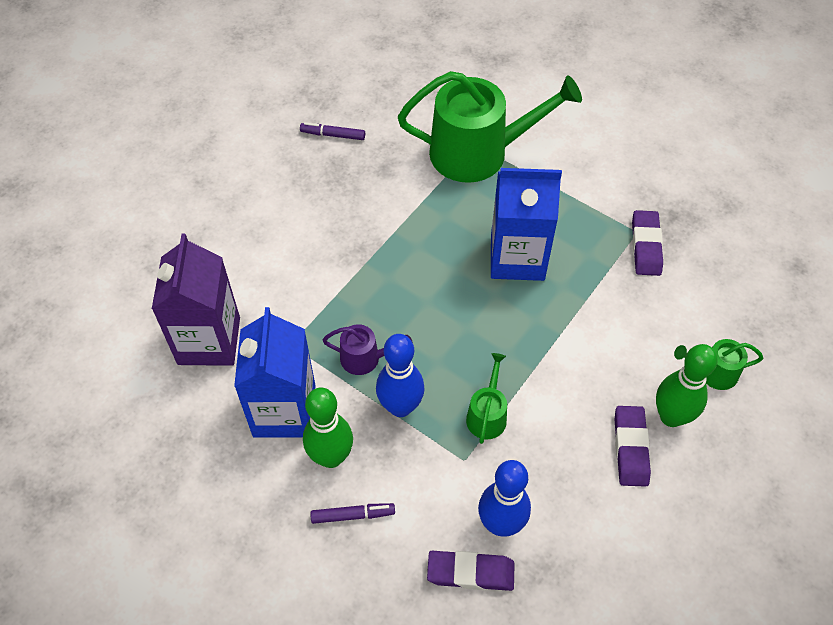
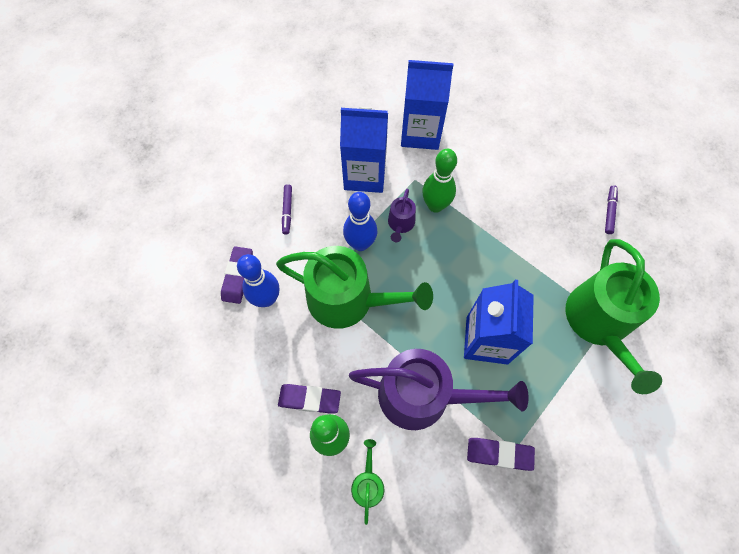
camera: 95 degrees right, 10 degrees up
purple carton [152,234,240,366] -> blue carton [401,60,454,150]
green bowling pin [303,388,353,468] -> green bowling pin moved to [422,149,457,213]
green watering can [466,353,507,444] -> green watering can [276,246,433,329], size x2.23
none -> purple watering can [349,349,529,430]

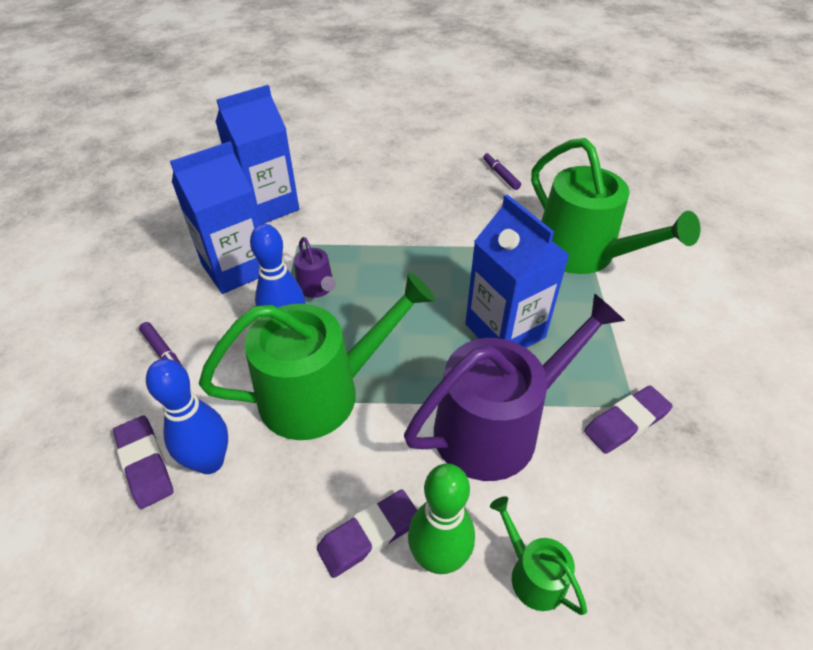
camera: 40 degrees left, 20 degrees down
green bowling pin [422,149,457,213] -> none

